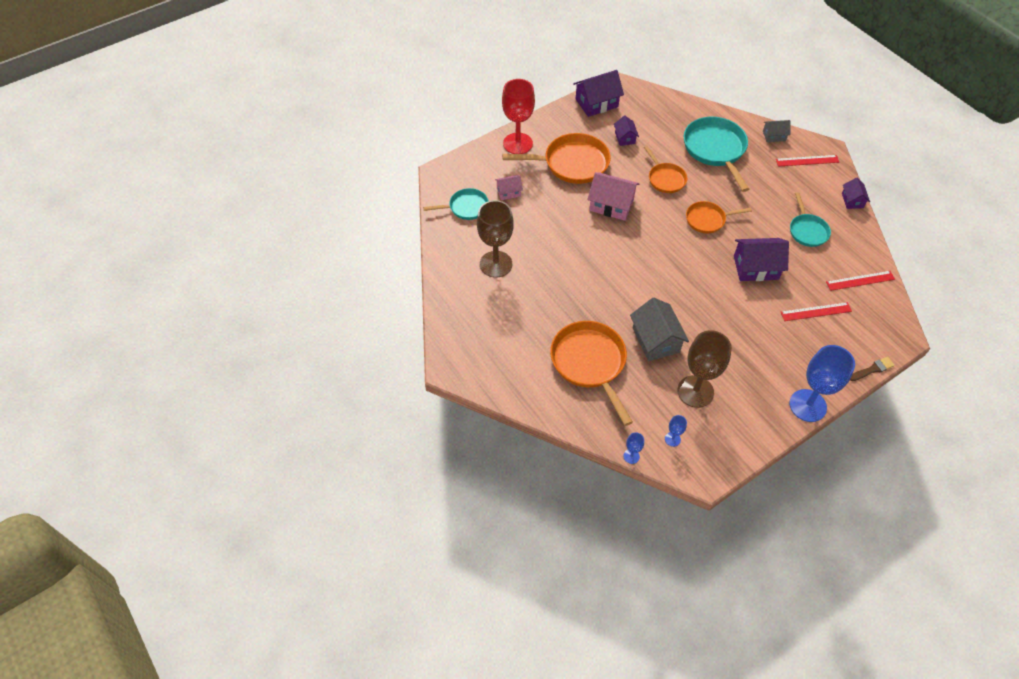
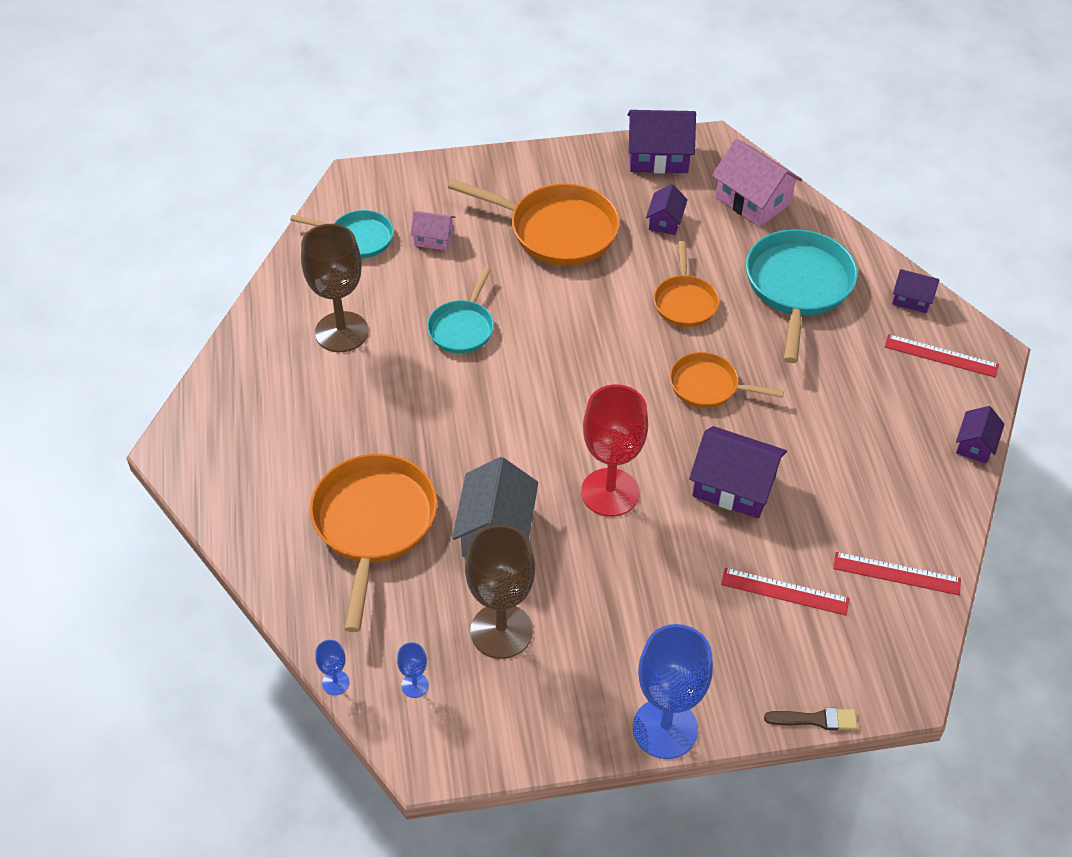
camera: 25 degrees right, 5 degrees down
red goblet [502,79,535,154] -> red goblet moved to [581,384,648,517]
pink house [587,172,640,221] -> pink house moved to [712,139,802,227]
grey house [763,120,791,142] -> purple house [892,269,940,313]
turquoise pan [790,192,831,247] -> turquoise pan moved to [427,268,494,354]

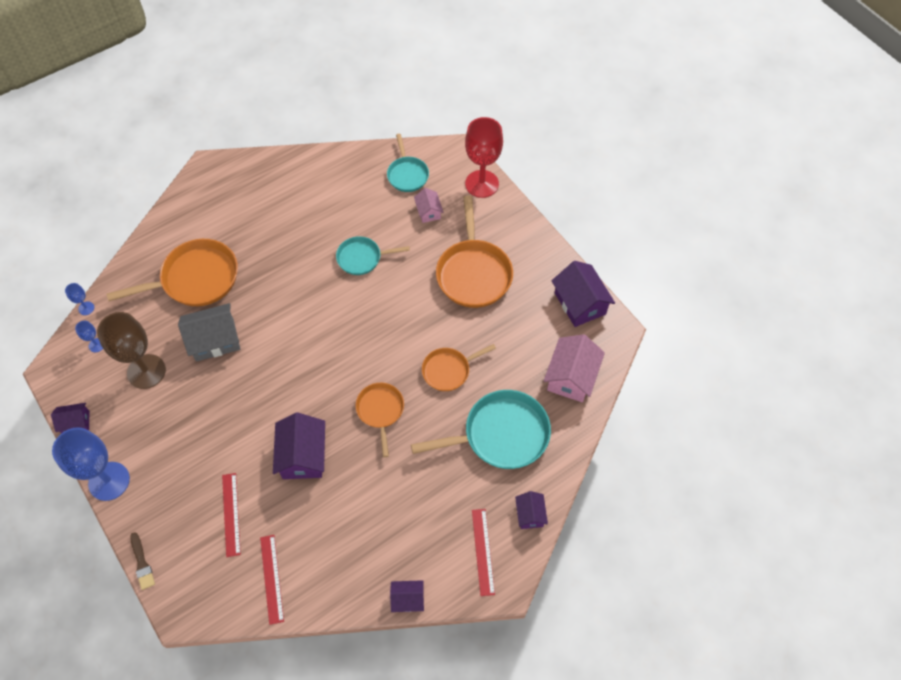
camera: 65 degrees right, 10 degrees up
brown goblet [301,224,369,352] -> none
red goblet [581,384,648,517] -> red goblet moved to [465,117,503,198]
purple house [646,184,688,235] -> purple house moved to [51,403,89,433]

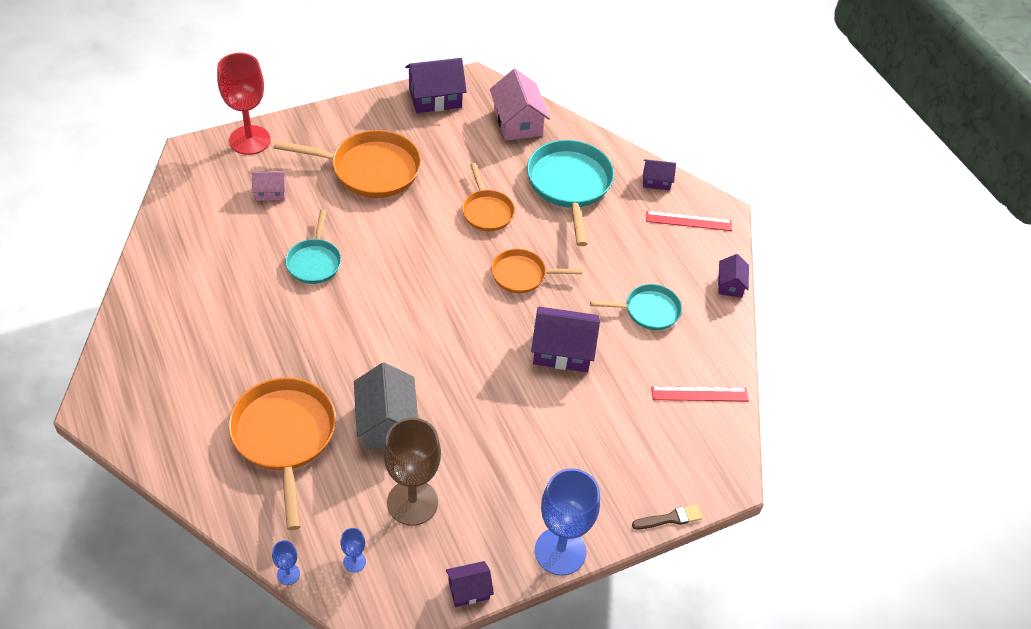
camera: 85 degrees left, 10 degrees down
purple house [51,403,89,433] -> purple house turned 75 degrees clockwise [446,561,494,607]
red ruler [222,473,241,557] -> none
turquoise pan [387,134,429,192] -> turquoise pan moved to [590,284,682,330]
pink house [544,334,605,402] -> pink house turned 45 degrees clockwise [490,69,550,141]

